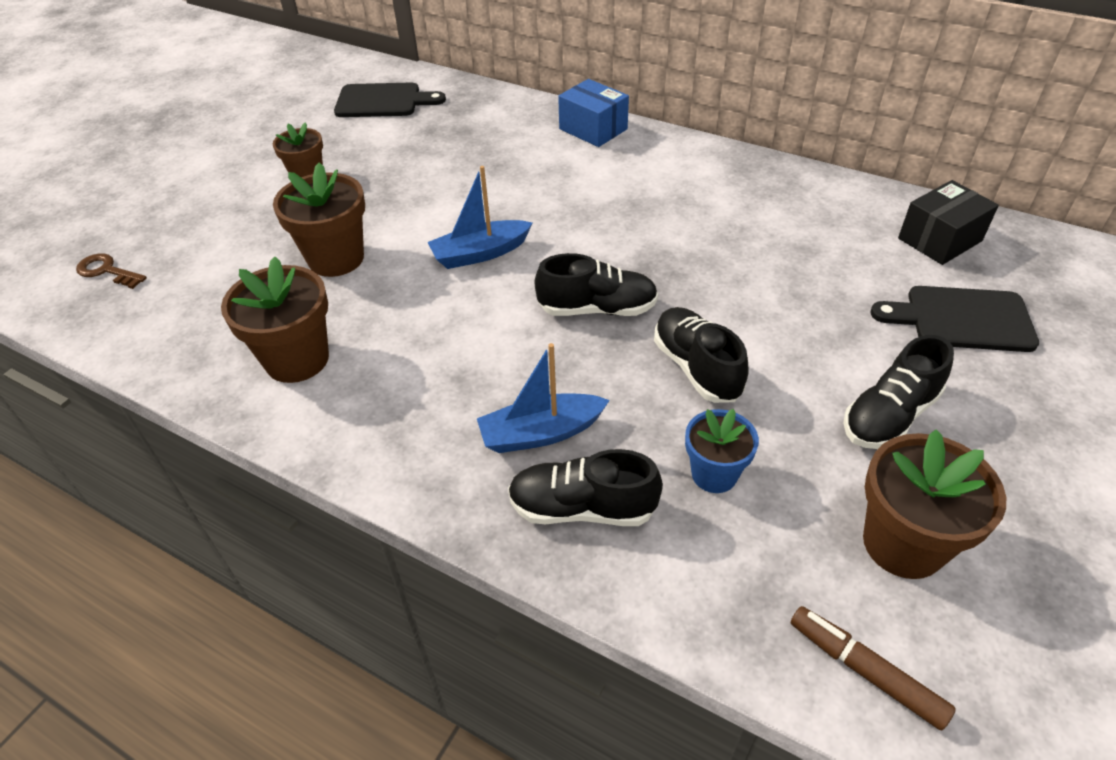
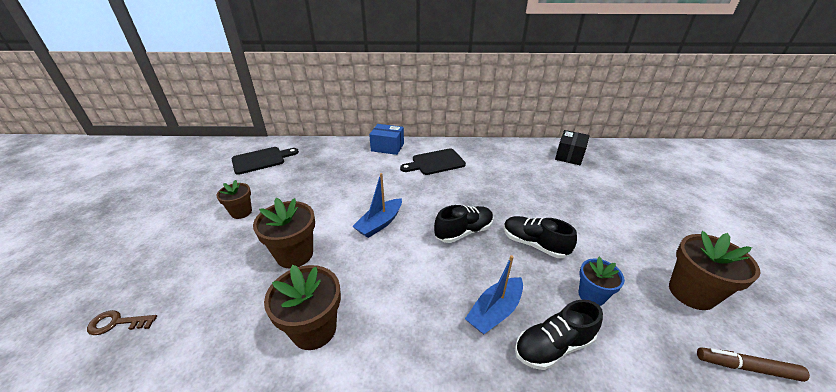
camera: 30 degrees left, 10 degrees down
black shoe [843,335,954,449] -> none
black cutting board [871,286,1039,352] -> black cutting board moved to [400,148,466,175]

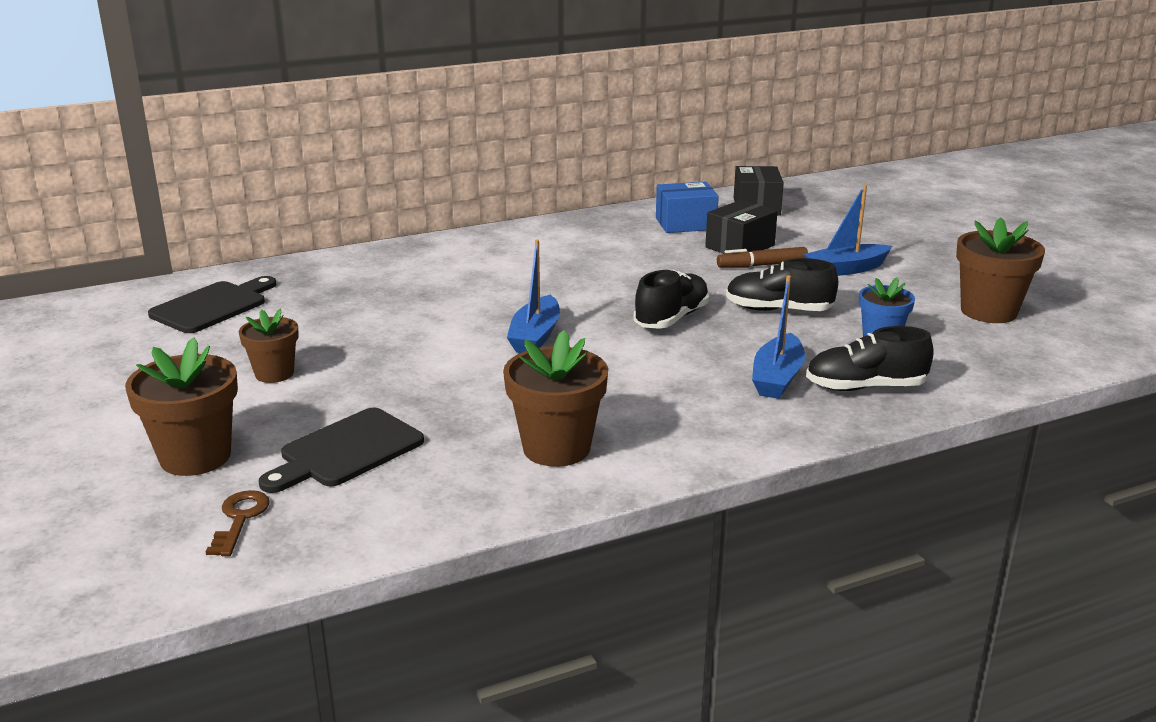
camera: 25 degrees left, 10 degrees down
brown key [87,310,157,335] -> brown key turned 120 degrees clockwise [206,490,270,556]
brown flower pot [253,198,315,268] -> brown flower pot moved to [125,337,238,476]
blue box [369,124,404,155] -> blue box moved to [656,182,719,233]
black cutting board [400,148,466,175] -> black cutting board moved to [259,407,424,493]
black shoe [515,300,603,370] -> black shoe turned 45 degrees clockwise [806,326,934,391]
brown marker [697,347,810,382] -> brown marker moved to [717,247,808,268]
none -> black box [705,200,778,254]
none -> blue boat [804,185,892,276]

